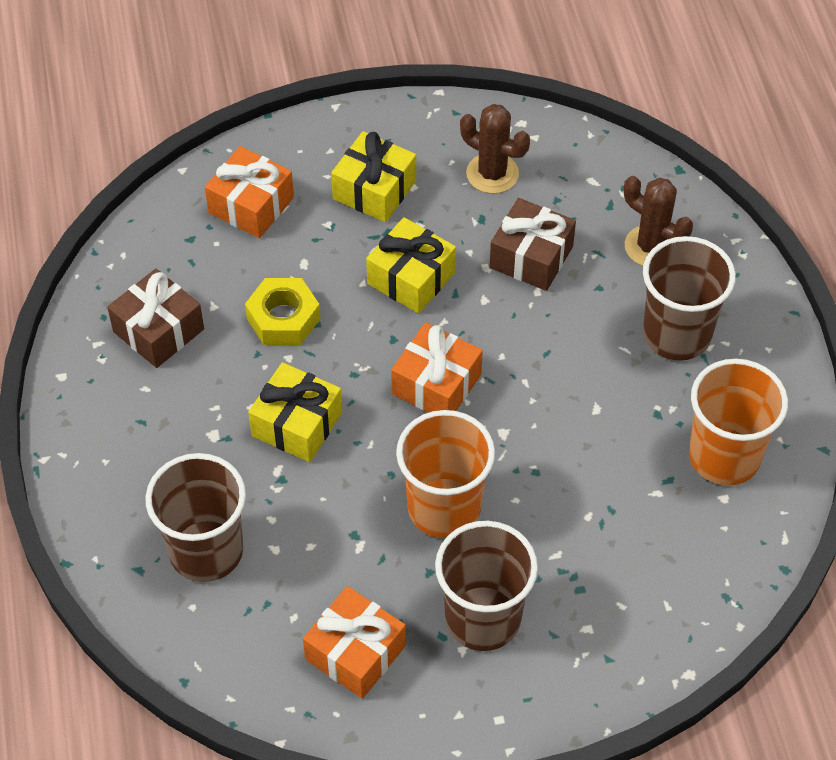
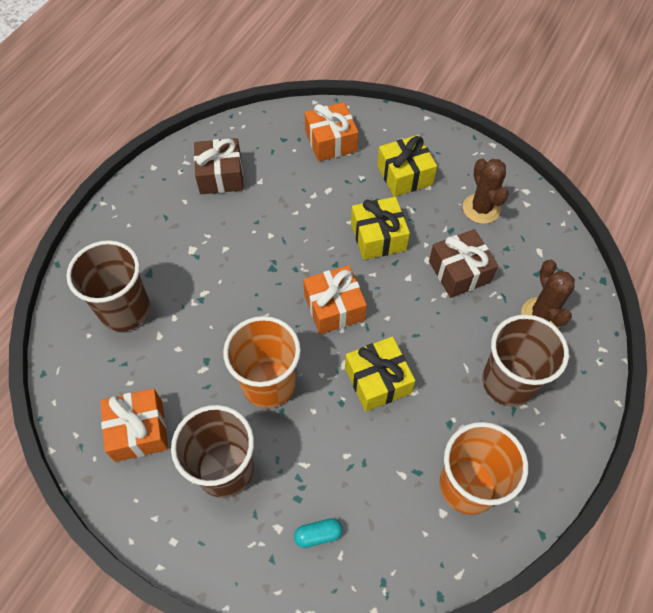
camera: 40 degrees right, 5 degrees up
yellow nut [245,278,320,345] -> none
yellow gift [248,362,342,462] -> yellow gift moved to [345,336,415,412]
none -> turquoise capsule [294,518,343,548]

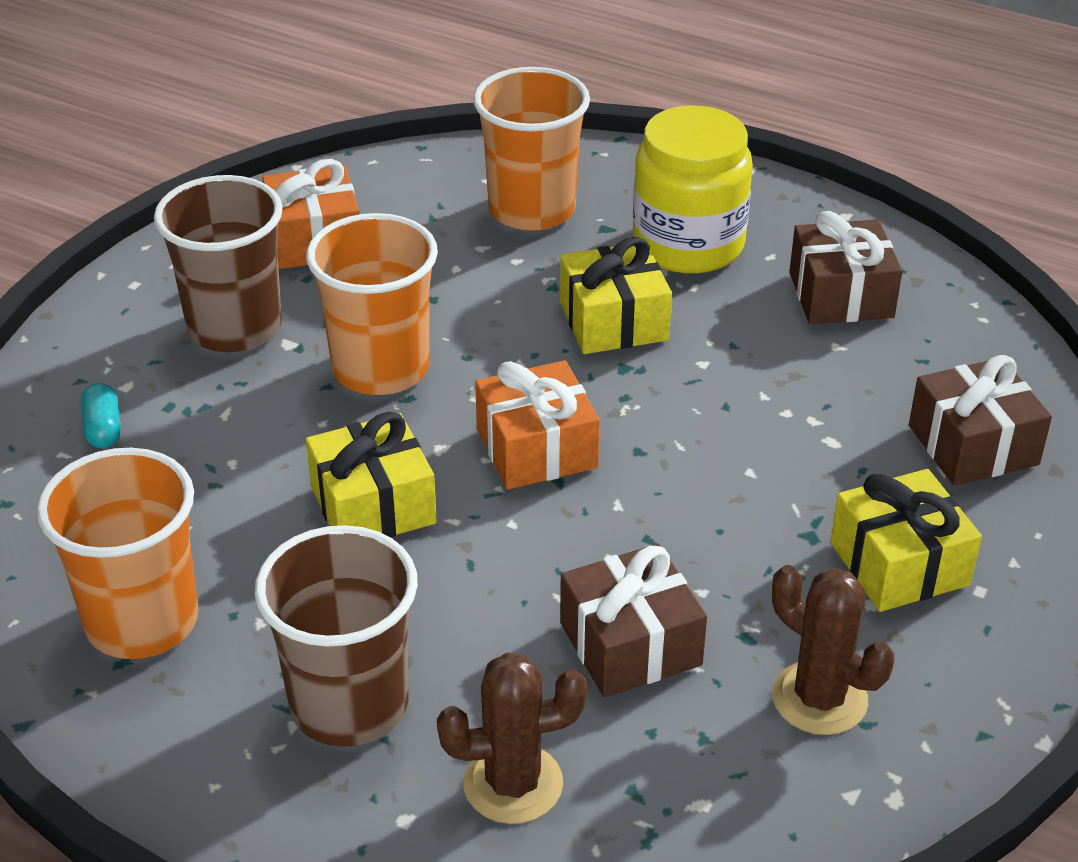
camera: 90 degrees right, 20 degrees down
brown cup [66,240,150,331] -> orange cup [473,67,590,231]
orange gift [305,102,359,162] -> brown gift [909,355,1052,486]
yellow gift [351,197,410,260] -> yellow gift moved to [560,237,672,354]
brown cactus [463,158,509,224] -> brown cactus turned 60 degrees clockwise [772,565,894,735]
none -> yellow jar [633,105,753,274]

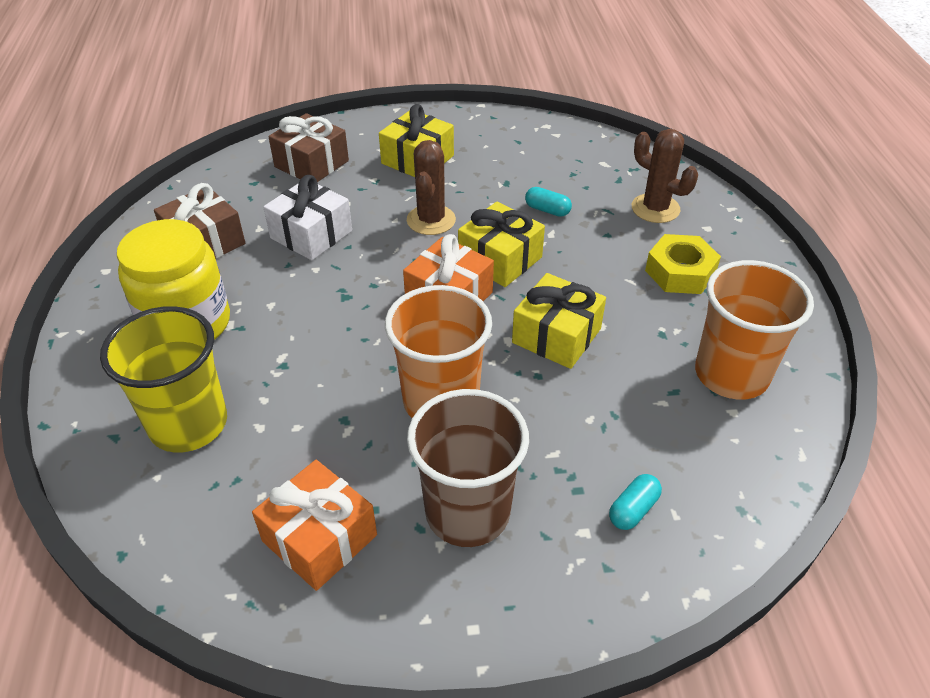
camera: 125 degrees left, 5 degrees up
brown cup [255,525,418,747] -> yellow nut [645,234,721,294]
orange cup [473,67,590,231] -> yellow cup [100,306,227,453]
yellow gift [560,237,672,354] -> yellow gift moved to [458,202,545,287]
brown gift [560,544,707,697] -> turquoise capsule [525,187,572,217]
brown cactus [772,565,894,735] -> brown cactus moved to [407,140,456,235]
none -> white gift [263,175,352,260]

